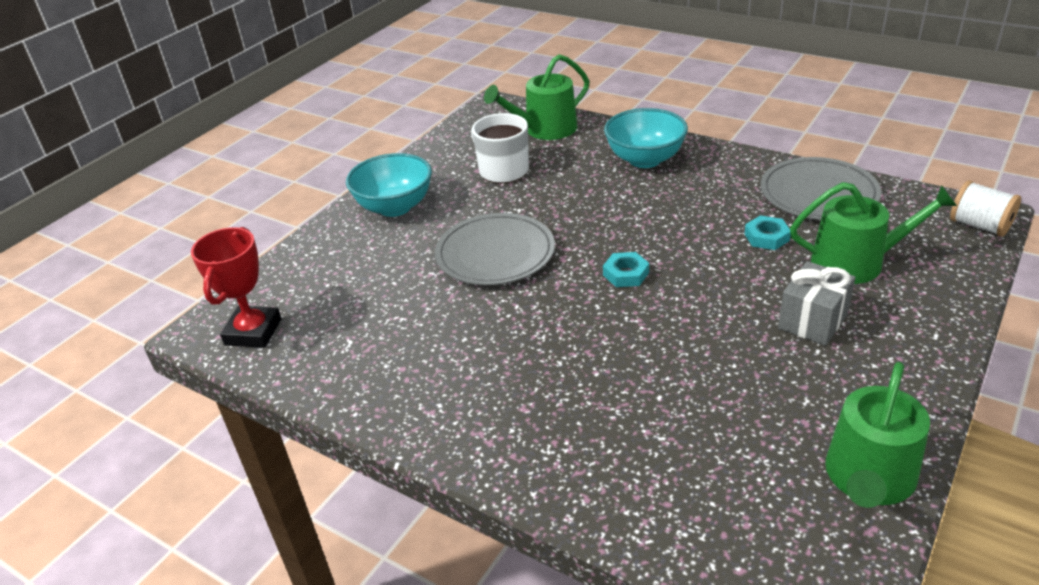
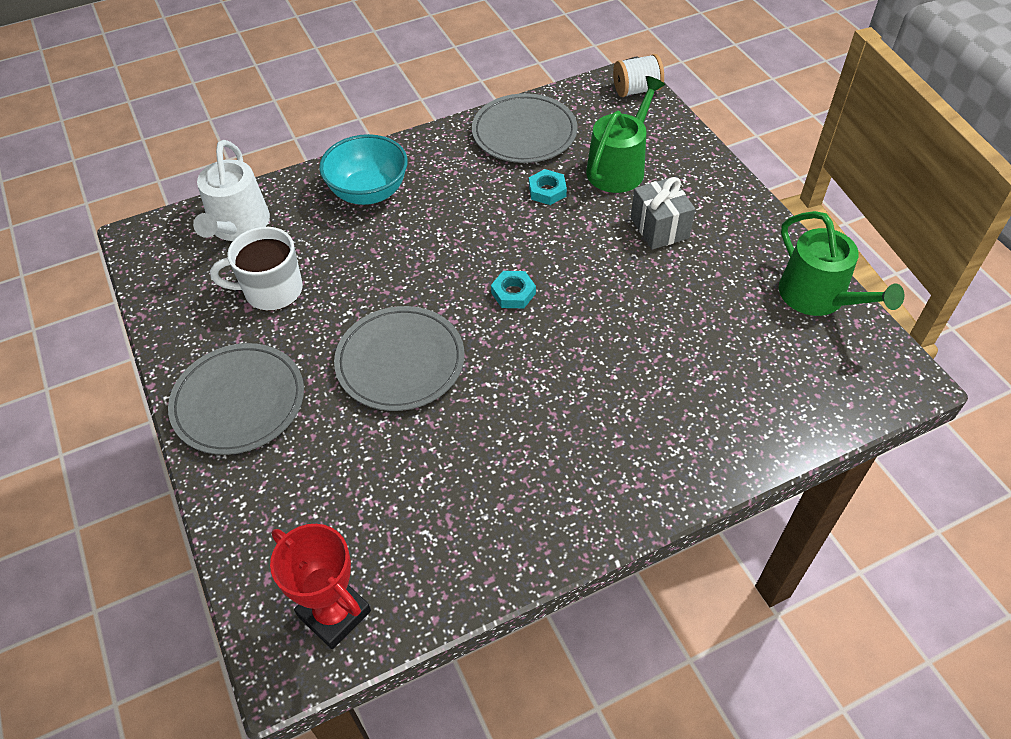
camera: 60 degrees left, 15 degrees up
turquoise bowl [346,153,432,217] -> grey plate [168,343,304,455]
green watering can [484,54,589,140] -> white watering can [193,140,270,241]

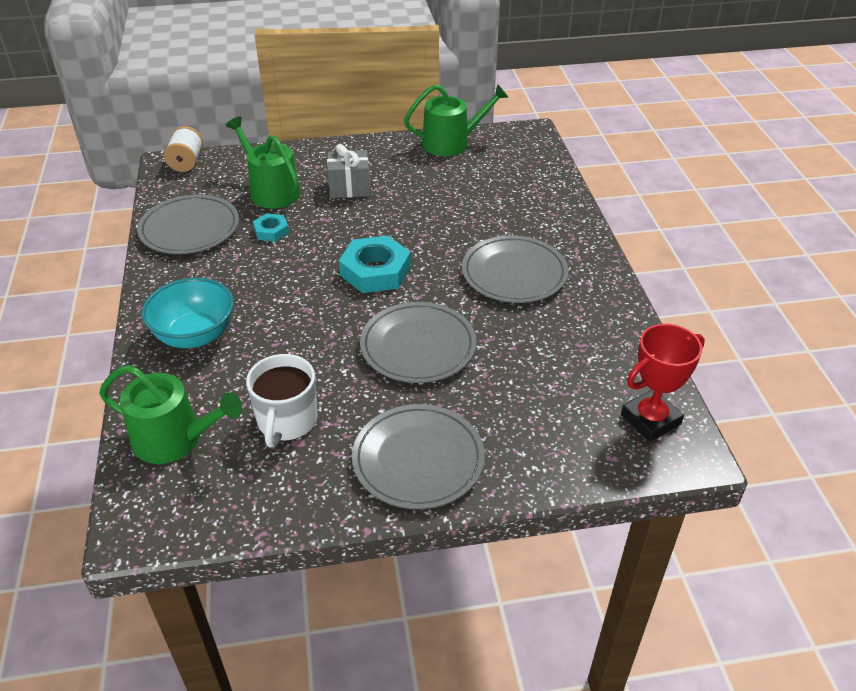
camera: 75 degrees left, 10 degrees down
white watering can [193,140,270,241] -> green watering can [99,365,242,464]
turquoise nut [491,271,536,308] -> turquoise nut [339,236,411,293], size x1.86
none -> grey plate [462,235,568,303]

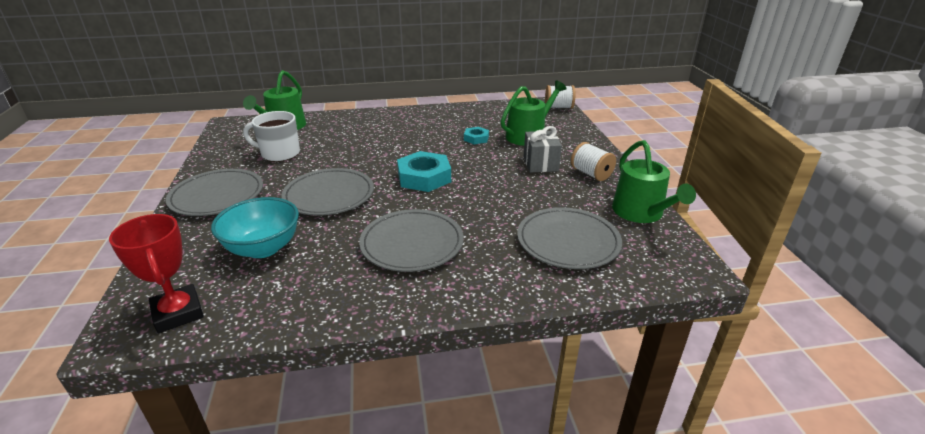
camera: 90 degrees right, 10 degrees down
grey plate [137,194,239,254] -> grey plate moved to [517,207,622,269]
turquoise bowl [141,278,234,348] -> turquoise bowl moved to [211,197,299,258]
none -> white spool [571,142,616,181]

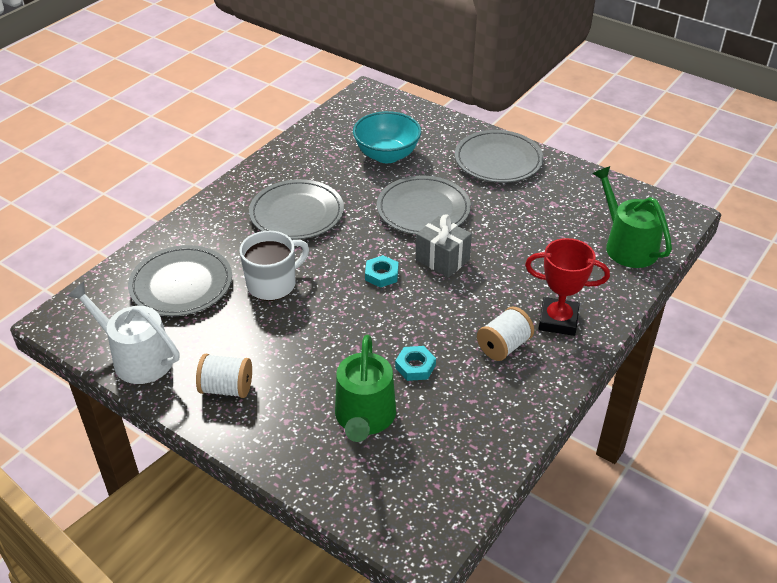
camera: 135 degrees right, 10 degrees up
red trophy [109,214,204,333] -> red trophy moved to [525,238,610,336]
white mug [243,111,300,162] -> white mug moved to [239,231,309,301]
turquoise nut [397,151,451,192] -> turquoise nut [365,255,398,288], size x0.54
grey gift [523,126,562,172] -> grey gift moved to [416,215,472,278]
white spool [545,85,576,109] -> white spool moved to [477,306,534,361]
green watering can [612,140,696,223] -> white watering can [68,282,179,384]

